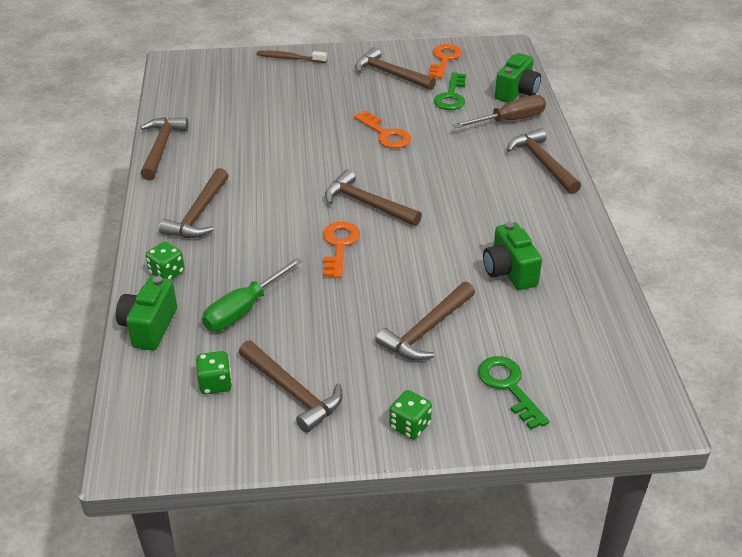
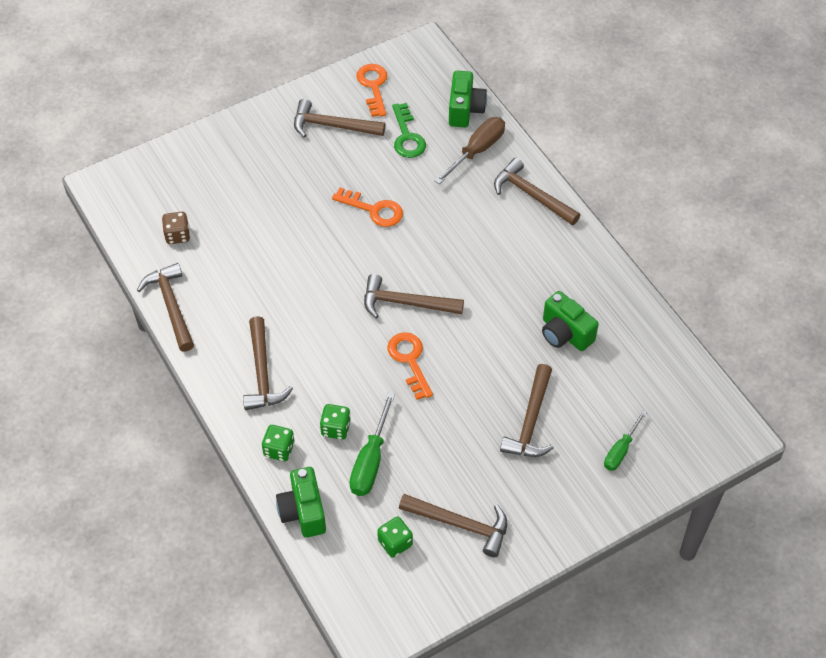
camera: 25 degrees left, 15 degrees up
brown toothbrush [257,50,327,63] -> none
green dice [389,390,432,439] -> green dice moved to [320,404,351,440]
green key [478,356,550,430] -> green screwdriver [604,410,647,471]
none -> brown dice [162,212,190,244]

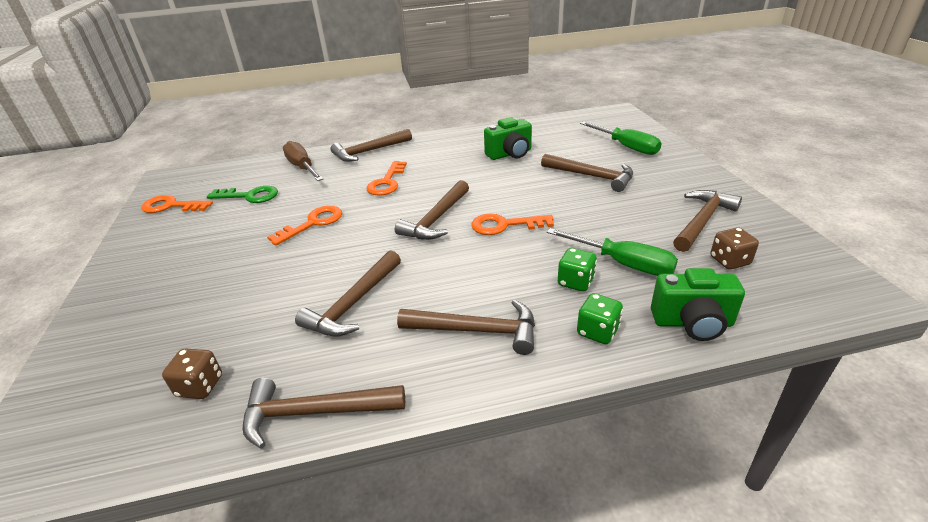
camera: 70 degrees left, 20 degrees down
brown hammer [294,99,385,137] -> brown hammer moved to [295,250,401,337]
green dice [377,517,413,558] -> brown dice [711,227,759,270]
green camera [449,71,487,127] -> none
green screwdriver [604,410,647,471] -> green screwdriver [580,121,662,155], size x1.53
none -> orange key [367,161,407,196]

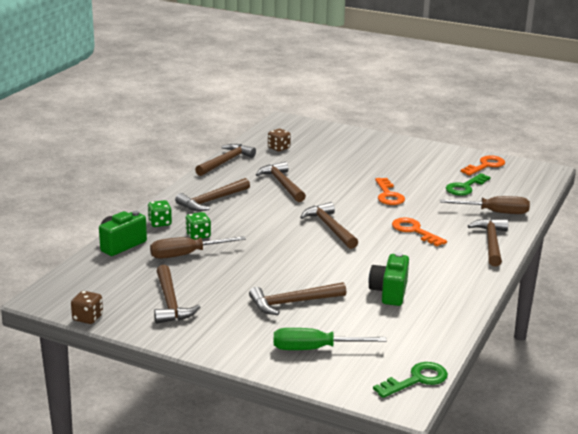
camera: 125 degrees right, 10 degrees down
orange key [471,214,554,235] -> none
green screwdriver [547,228,678,276] -> brown screwdriver [150,236,246,259]
brown dice [711,227,759,270] -> brown dice moved to [71,291,103,324]
none -> green key [373,362,448,398]

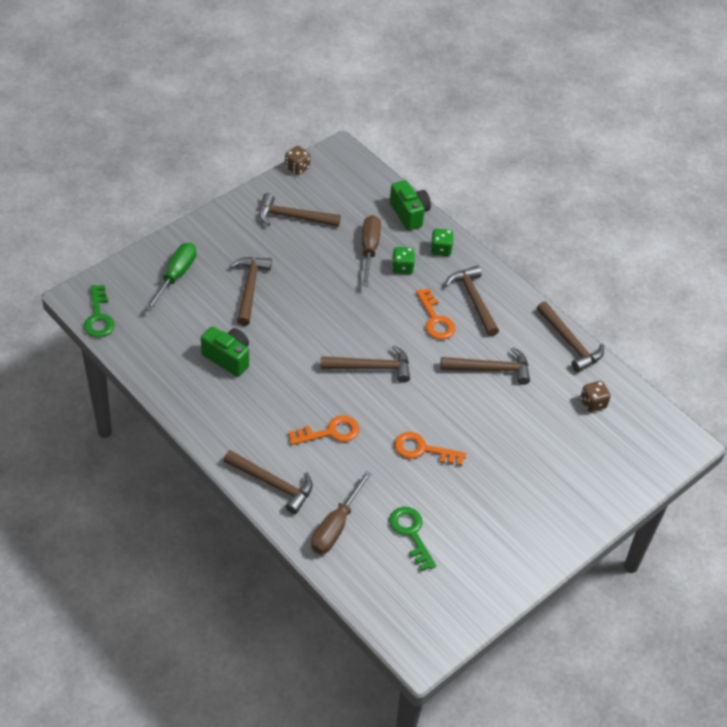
camera: 110 degrees right, 25 degrees up
orange key [461,155,505,176] -> orange key moved to [416,288,456,340]

